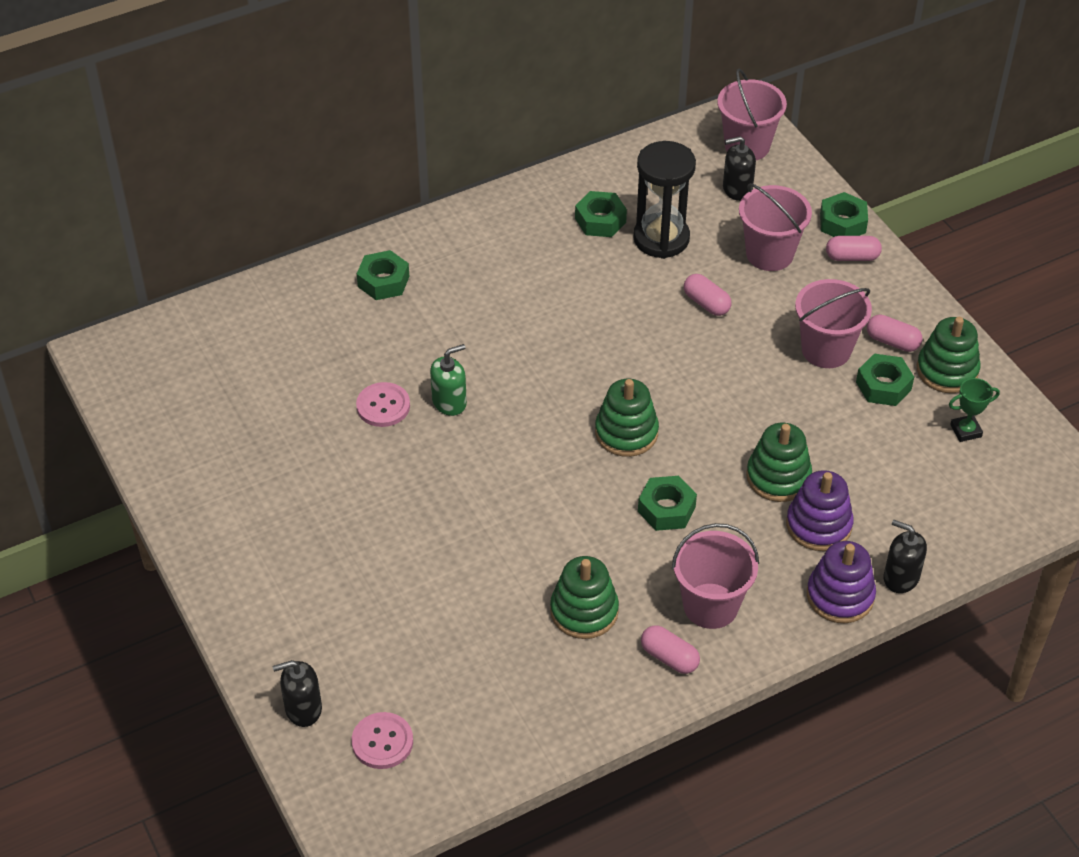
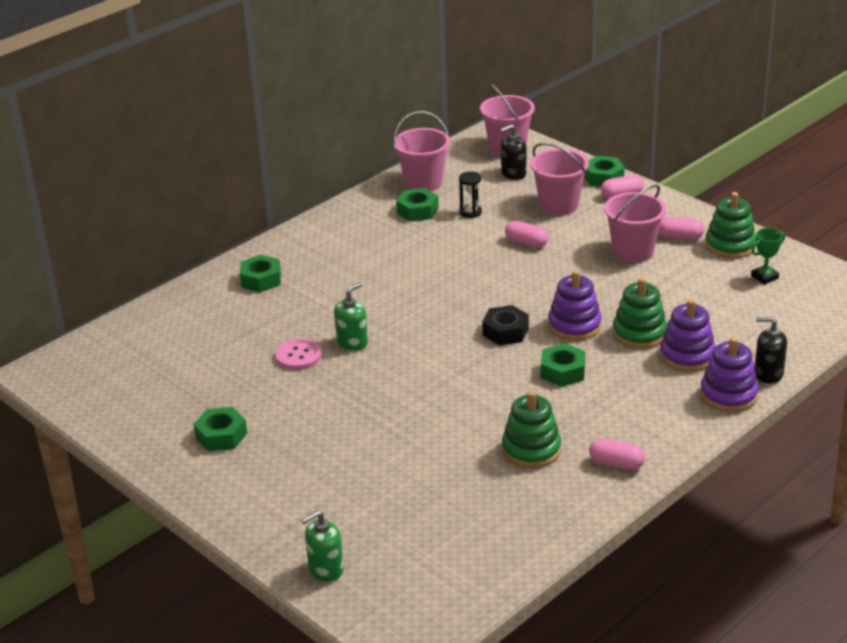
camera: 15 degrees left, 15 degrees down
black soap dispenser [273,660,322,727] -> green soap dispenser [301,510,344,582]
pink button [352,712,413,769] -> none
green stacking toy [595,379,659,457] -> black nut [482,305,529,345]
black hourglass [634,141,696,259] -> black hourglass [459,171,482,218], size x0.48
pink bucket [672,523,759,629] -> pink bucket moved to [393,111,450,191]
green nut [856,354,914,406] -> green nut moved to [194,407,247,451]
none -> purple stacking toy [548,270,602,341]

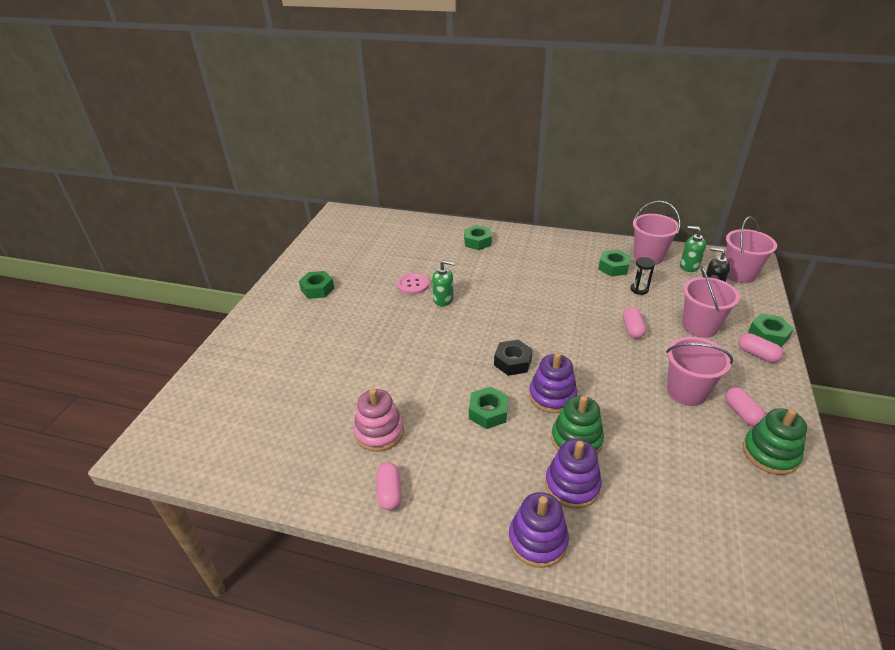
camera: 60 degrees right, 5 degrees up
green soap dispenser [301,510,344,582] -> green soap dispenser moved to [680,226,706,272]
green stacking toy [502,391,561,468] -> pink stacking toy [353,389,404,452]
green trophy [751,228,785,284] -> none
black soap dispenser [754,317,787,384] -> none

